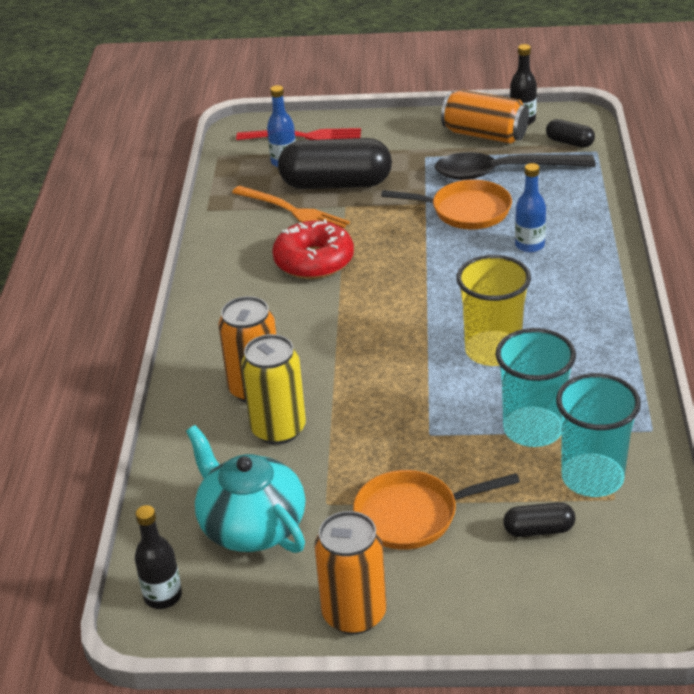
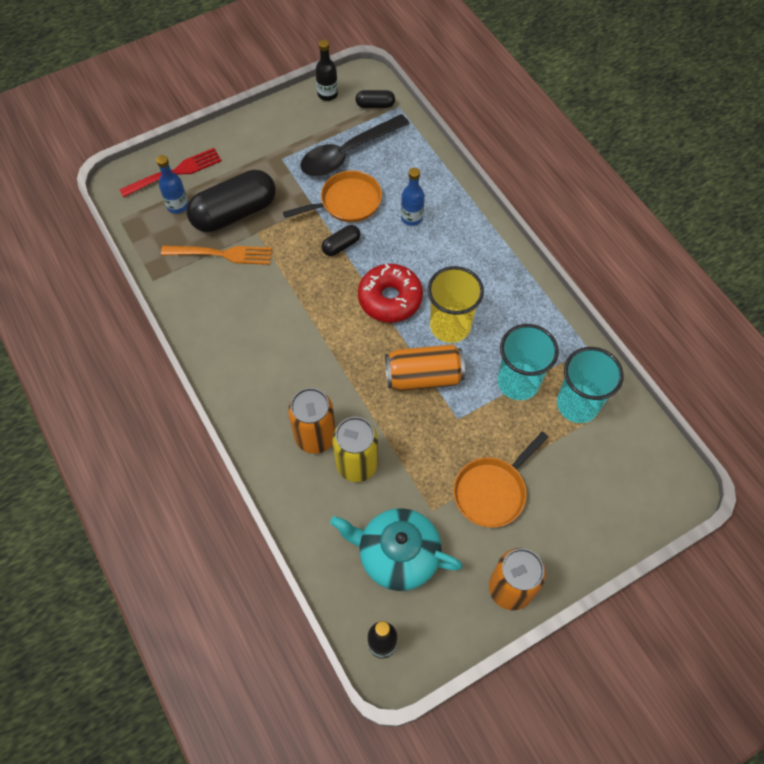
camera: 35 degrees left, 25 degrees up
red donut [272,219,354,279] -> red donut moved to [358,264,423,323]
orange can [441,90,529,144] -> orange can moved to [385,344,465,391]
black capsule [503,502,575,537] -> black capsule moved to [322,225,360,256]

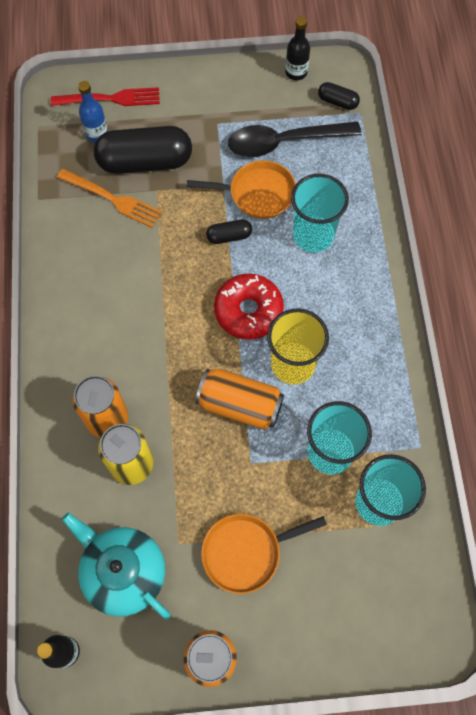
camera: 25 degrees right, 5 degrees up
blue bottle [401,168,425,226] -> turquoise cup [291,174,349,253]

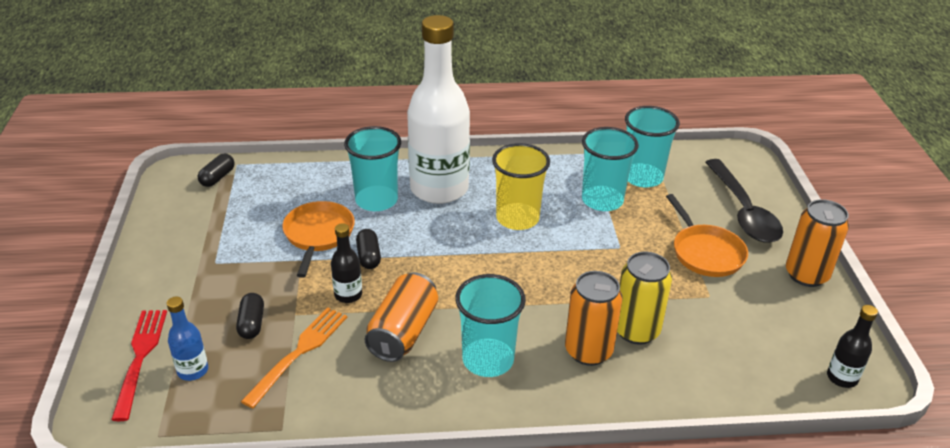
camera: 90 degrees left, 30 degrees down
turquoise teapot [62,513,171,620] -> none
black capsule [94,126,192,174] -> black capsule [236,293,264,339], size x0.46
orange can [195,369,284,430] -> orange can moved to [365,272,438,362]
red donut [214,274,284,340] -> none
black spoon [228,122,361,157] -> black spoon moved to [705,159,783,243]
black bottle [285,17,310,80] -> black bottle moved to [331,223,362,303]
none -> white bottle [407,15,470,204]
none -> turquoise cup [455,274,526,377]

